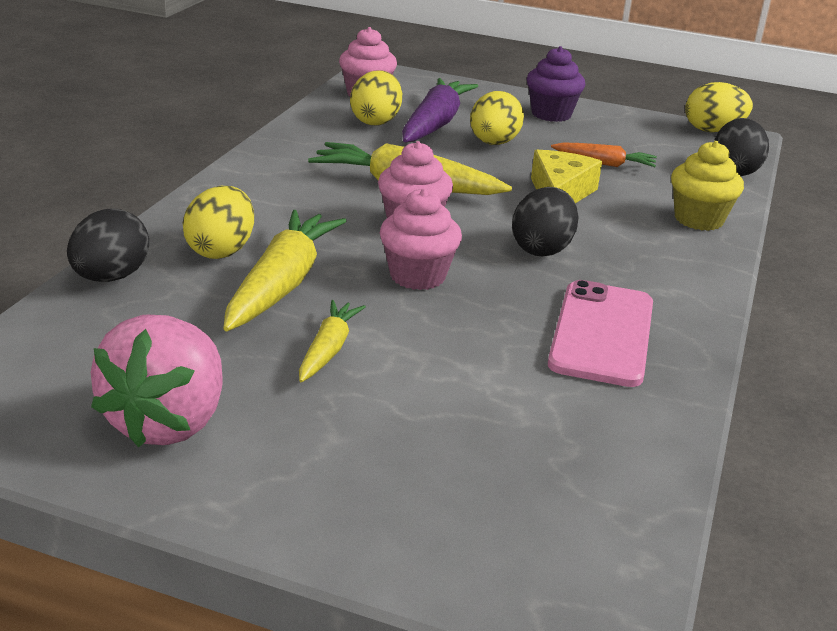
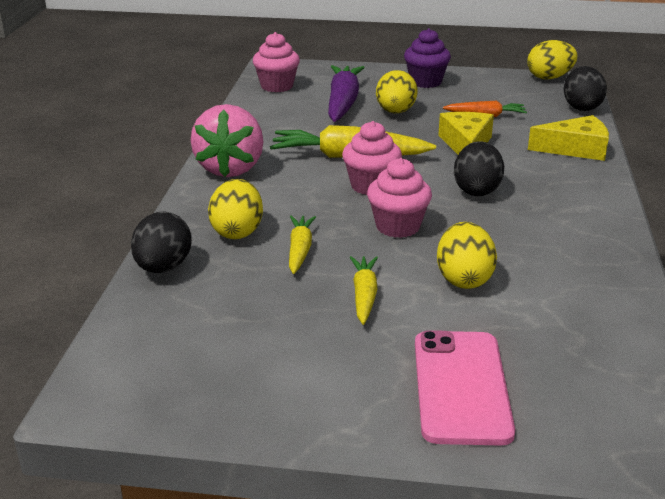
camera: 10 degrees left, 0 degrees up
pink strawberry [91,315,223,447] -> pink strawberry moved to [190,104,264,177]
yellow carrot [223,210,346,331] -> yellow carrot [289,216,316,274], size x0.56
yellow egg [350,70,402,125] -> yellow egg moved to [437,222,497,289]
pink phone [548,280,653,387] -> pink phone moved to [415,330,515,446]
yellow cupcake [671,141,744,231] -> yellow cheese [528,115,609,161]

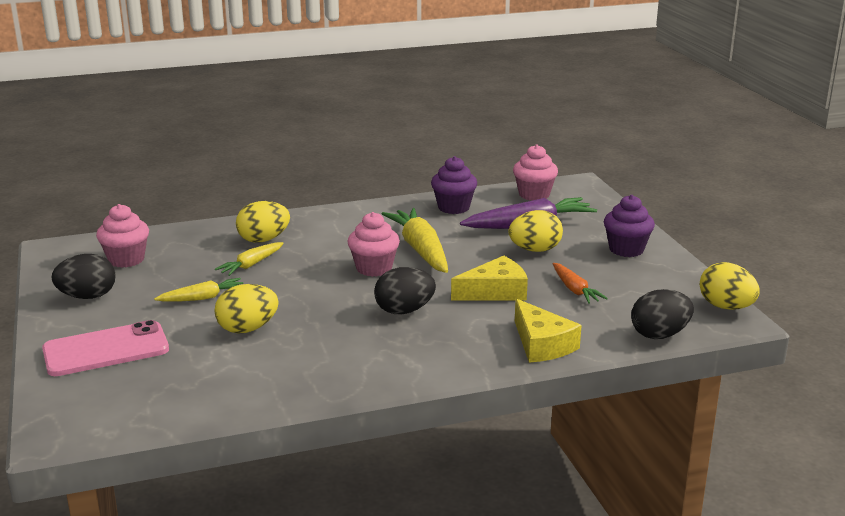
camera: 65 degrees right, 5 degrees down
black egg [131,211,192,273] -> black egg moved to [51,254,116,299]
pink strawberry [190,104,264,177] -> none
yellow carrot [289,216,316,274] -> yellow carrot turned 150 degrees clockwise [215,242,284,276]
pink cupcake [367,158,432,238] -> pink cupcake moved to [96,204,149,268]
none -> purple cupcake [431,156,477,214]

